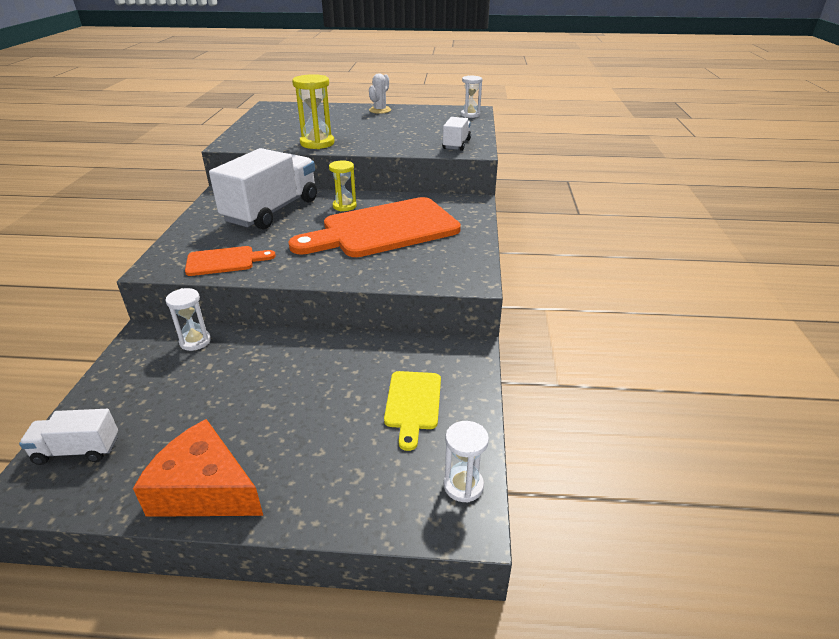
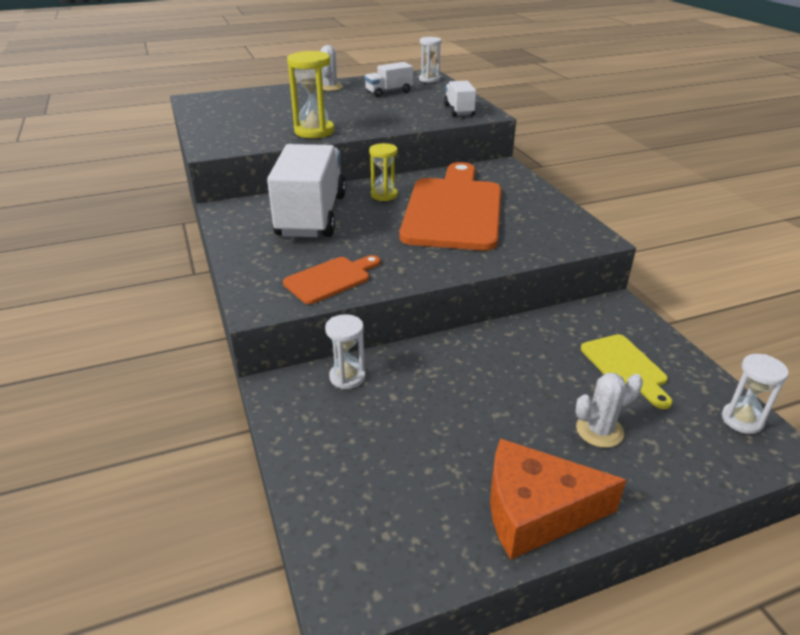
camera: 25 degrees left, 0 degrees up
white truck [19,409,118,465] -> white truck moved to [364,62,413,97]
orange cutting board [288,197,461,257] -> orange cutting board turned 150 degrees clockwise [400,162,501,251]
none -> white cactus [575,373,643,448]

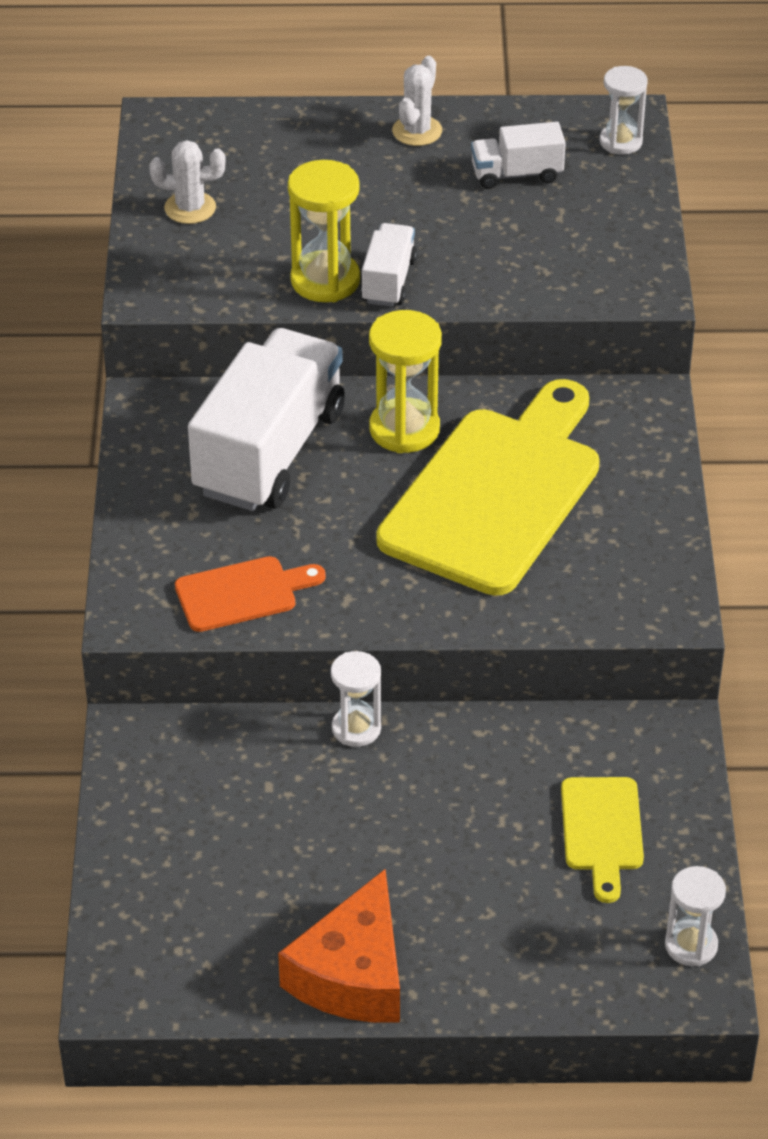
camera: 20 degrees right, 10 degrees up
white hourglass [325,314,366,389] -> white hourglass moved to [331,651,381,747]
yellow hourglass [369,143,398,201] -> yellow hourglass [369,310,442,453], size x1.53
orange cutting board [400,162,501,251] -> yellow cutting board [376,379,600,596]
white truck [444,81,476,117] -> white truck moved to [361,223,417,307]
orange cheese [490,438,626,560] -> orange cheese turned 90 degrees counterclockwise [278,869,400,1023]
white cactus [575,373,643,448] -> white cactus moved to [149,140,226,224]

